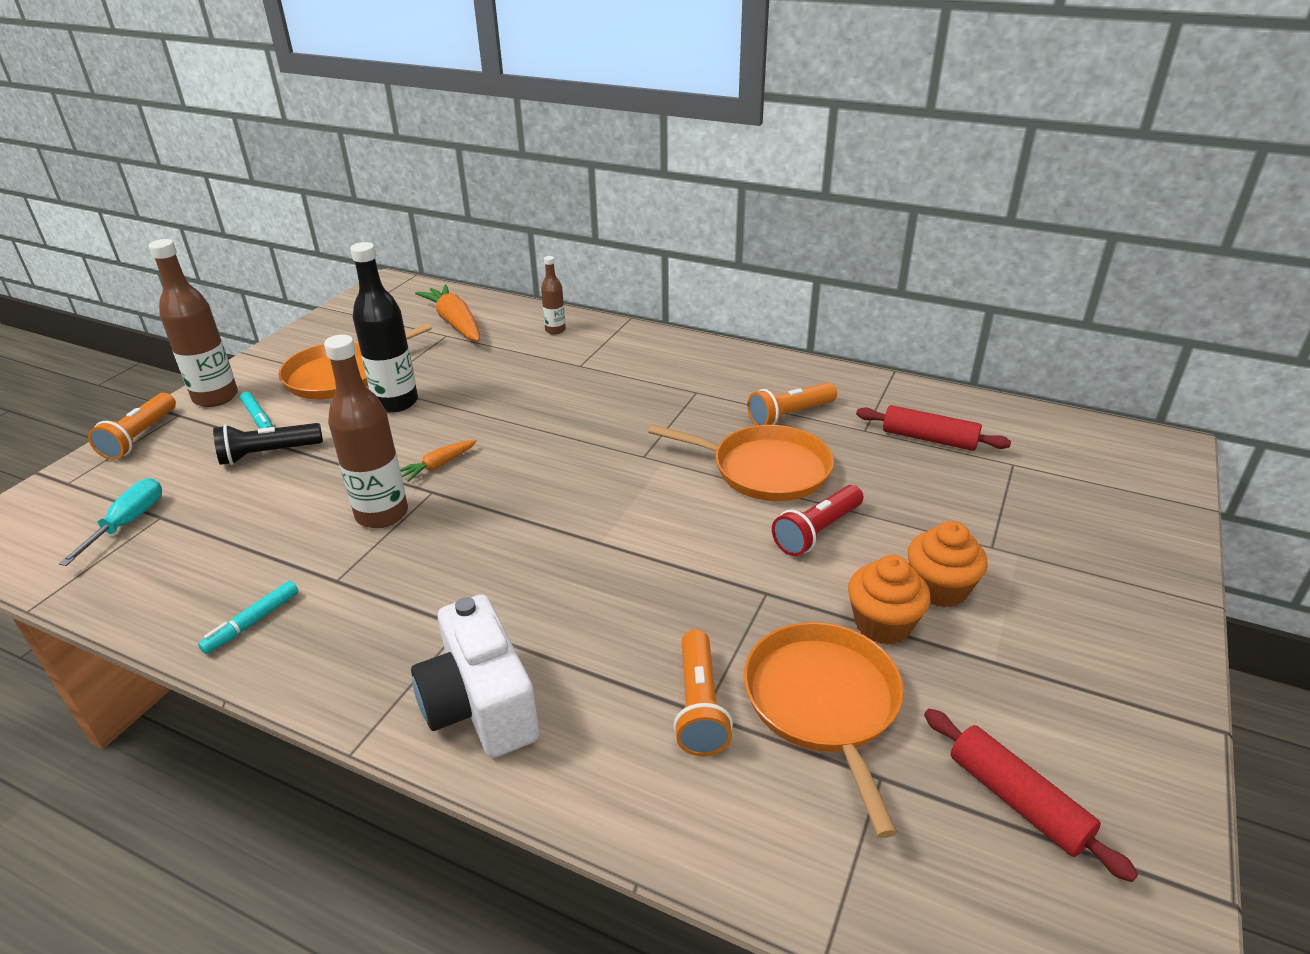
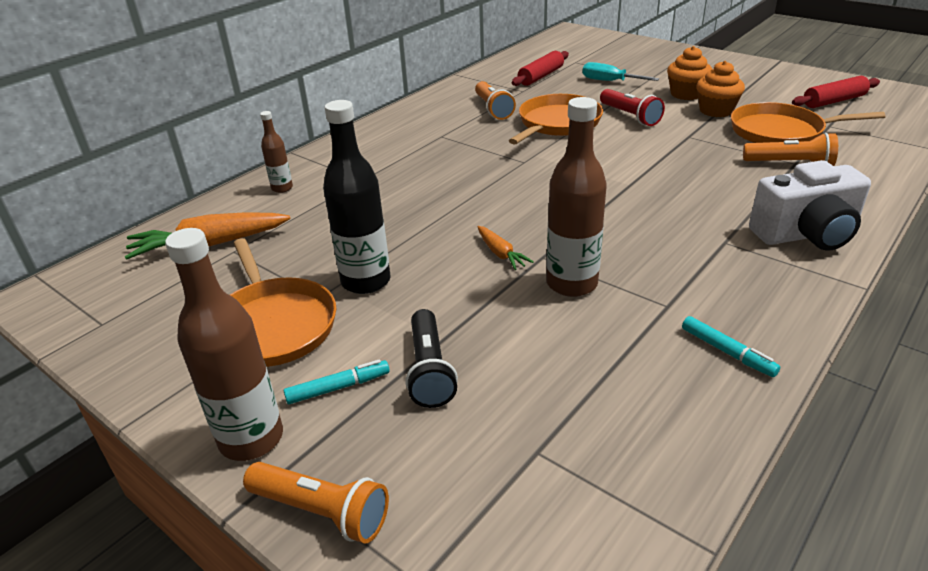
camera: 75 degrees left, 0 degrees up
turquoise screwdriver [59,478,162,566] -> turquoise screwdriver moved to [582,62,659,81]

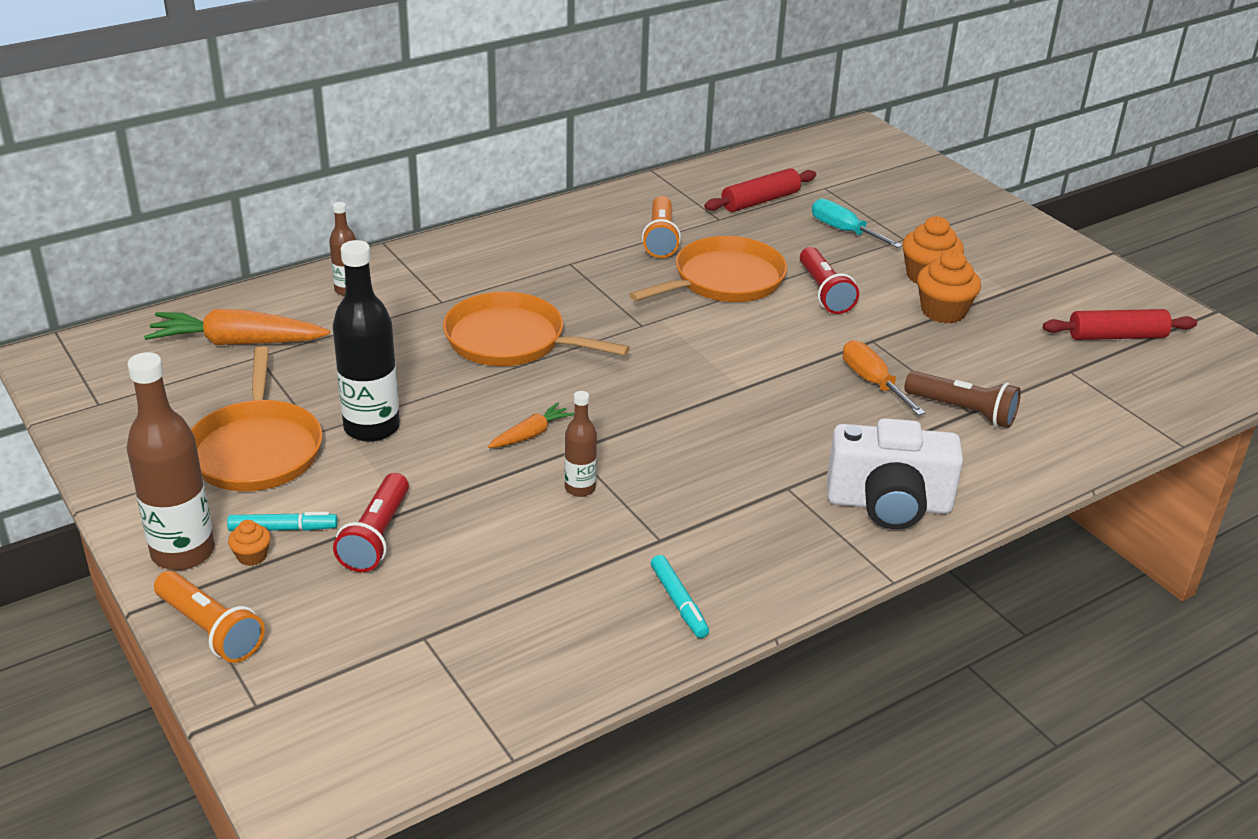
camera: 15 degrees right, 0 degrees up
black flashlight [406,309,458,408] -> red flashlight [333,473,409,572]
orange carrot [477,226,534,270] -> orange carrot turned 120 degrees counterclockwise [488,402,574,448]
brown bottle [546,97,607,297] -> brown bottle [565,391,597,497], size x0.53
orange pan [731,102,886,143] -> orange pan moved to [443,292,630,366]
orange flashlight [743,132,838,166] -> brown flashlight [905,371,1021,428]
none -> orange cupcake [228,520,271,566]
none -> orange screwdriver [843,340,925,416]

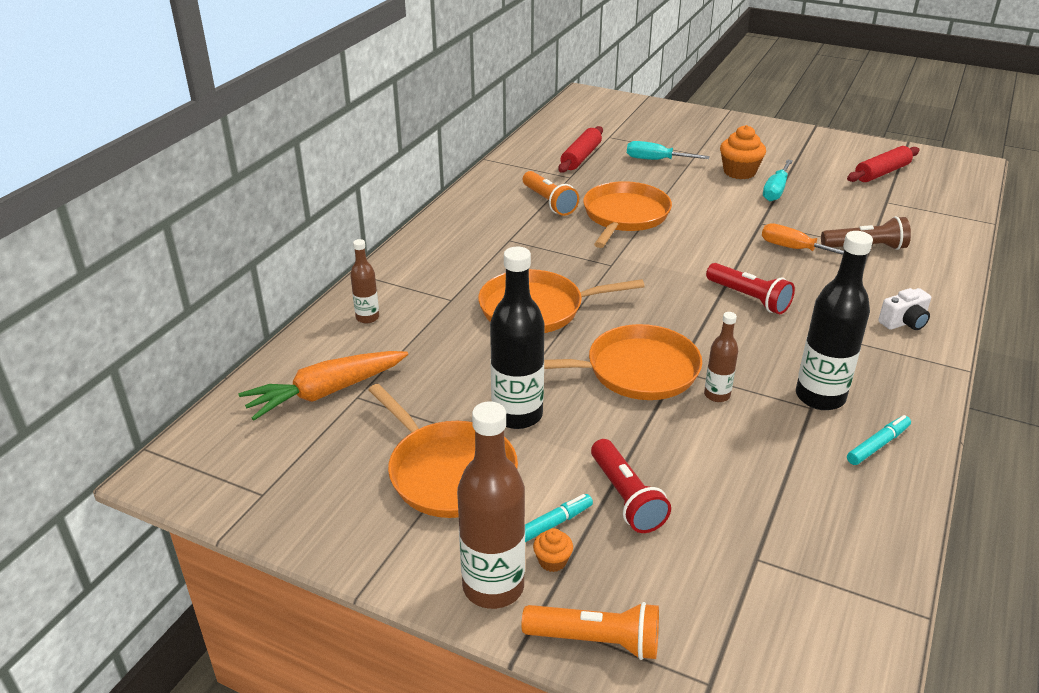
camera: 30 degrees left, 0 degrees up
orange carrot [488,402,574,448] -> orange pan [544,324,702,400]
turquoise marker [651,555,709,638] -> turquoise marker turned 75 degrees counterclockwise [847,415,911,465]
red flashlight [800,247,859,314] -> red flashlight moved to [706,263,795,314]
white camera [827,418,963,529] -> white camera [878,288,931,330], size x0.51
orange cupcake [917,250,981,323] -> turquoise screwdriver [763,159,793,201]
none -> black bottle [796,231,873,410]

